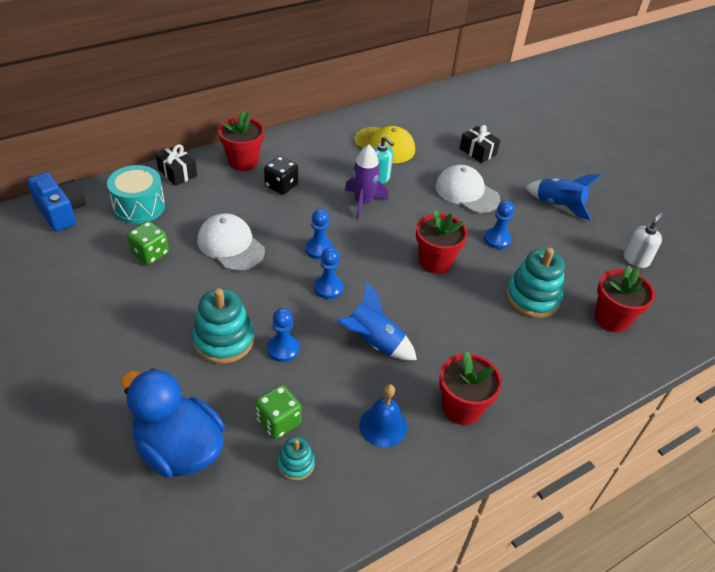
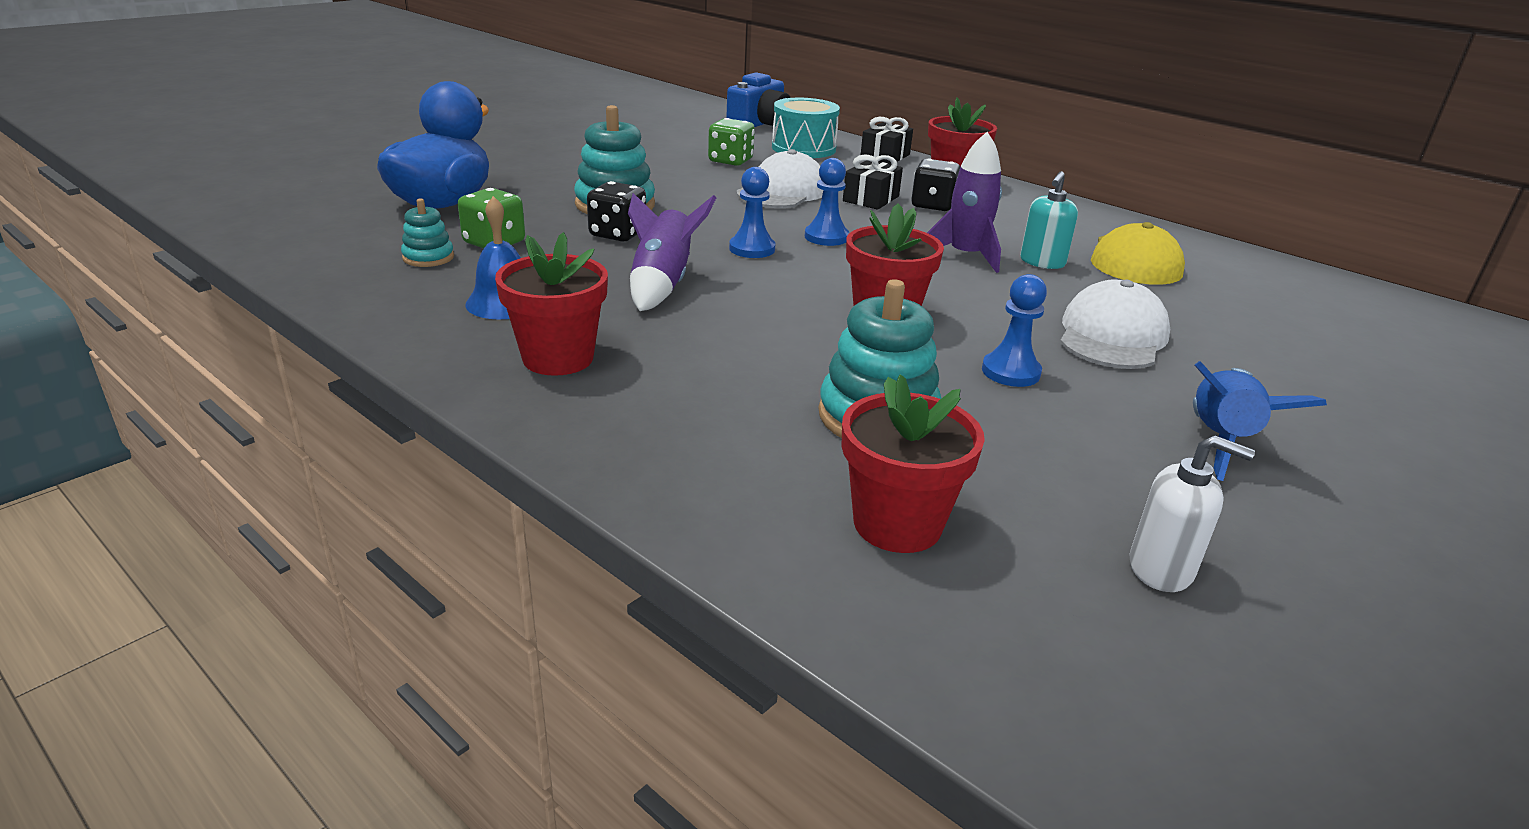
camera: 75 degrees right, 15 degrees down
blue pawn [267,308,299,362] -> black dice [587,181,646,242]
blue rocket [337,282,417,361] -> purple rocket [628,193,716,311]
black gift [459,125,500,163] -> black gift moved to [843,155,903,210]

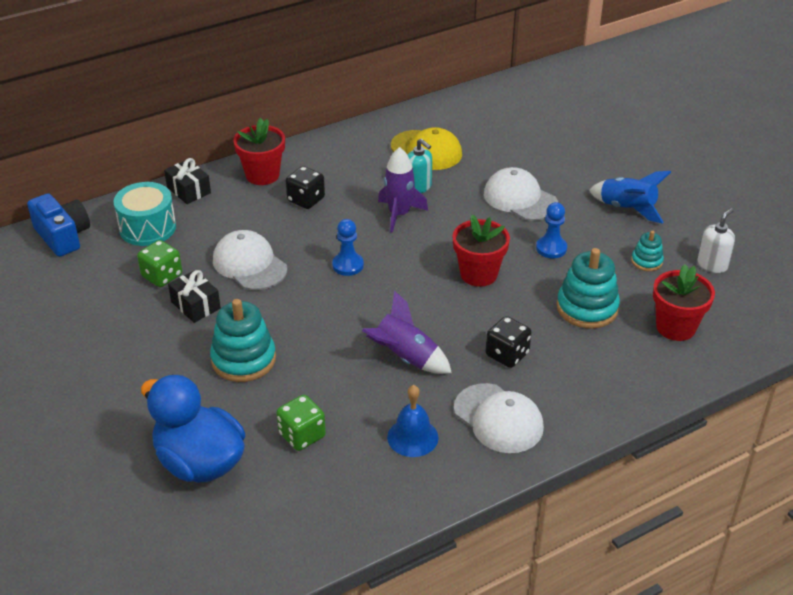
camera: 70 degrees left, 10 degrees up
turquoise stacking toy [401,198,454,267] -> turquoise stacking toy moved to [631,230,664,271]
red flower pot [495,232,608,376] -> white cap [454,383,544,453]
black dice [587,181,646,242] -> black dice moved to [486,316,532,368]
blue pawn [729,167,776,258] -> none
black gift [843,155,903,210] -> black gift moved to [168,270,221,323]

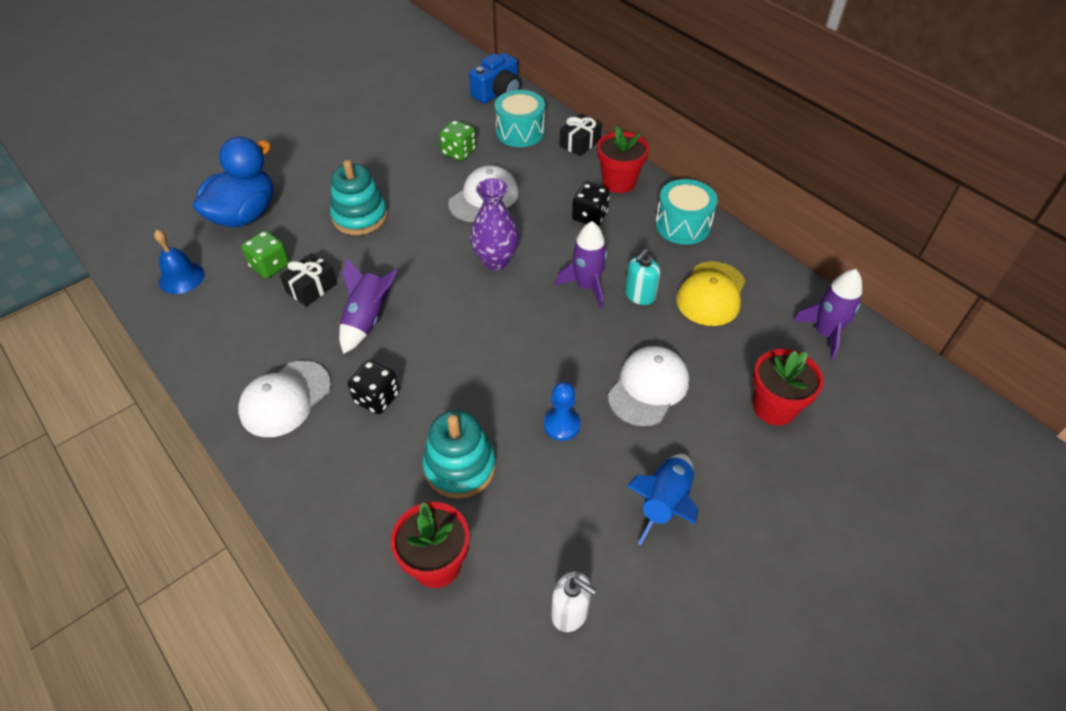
camera: 80 degrees right, 10 degrees up
black gift [168,270,221,323] -> black gift moved to [280,253,337,307]
blue pawn [332,219,364,276] -> purple vase [470,178,519,270]
blue bell [387,385,439,457] -> blue bell moved to [154,229,205,294]
red flower pot [453,215,510,287] -> red flower pot moved to [753,349,824,426]
turquoise stacking toy [631,230,664,271] -> none
none -> turquoise drum [655,179,718,245]
none -> purple rocket [793,269,862,360]

